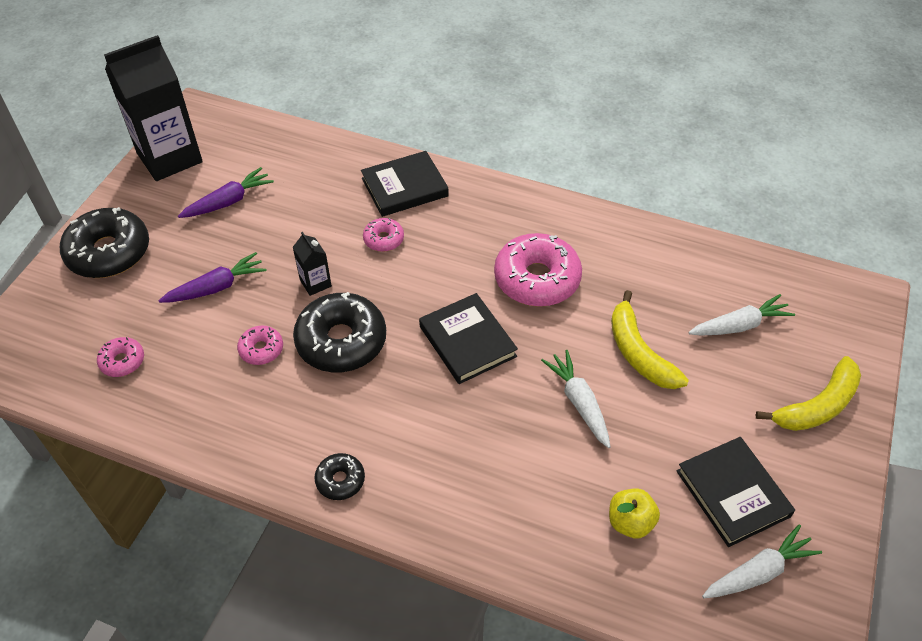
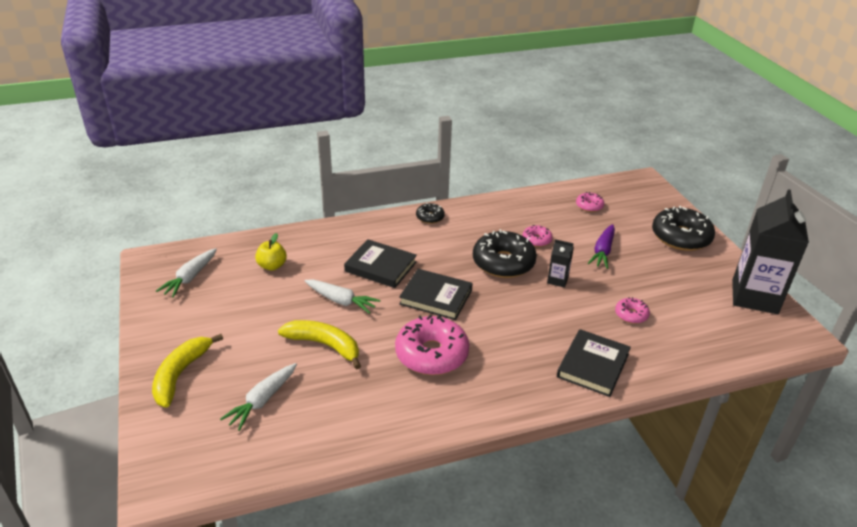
camera: 140 degrees right, 15 degrees down
purple carrot [178,167,274,218] -> none
pink donut [363,218,404,252] -> pink donut moved to [615,297,650,324]
black book [677,437,795,547] -> black book moved to [344,239,417,288]

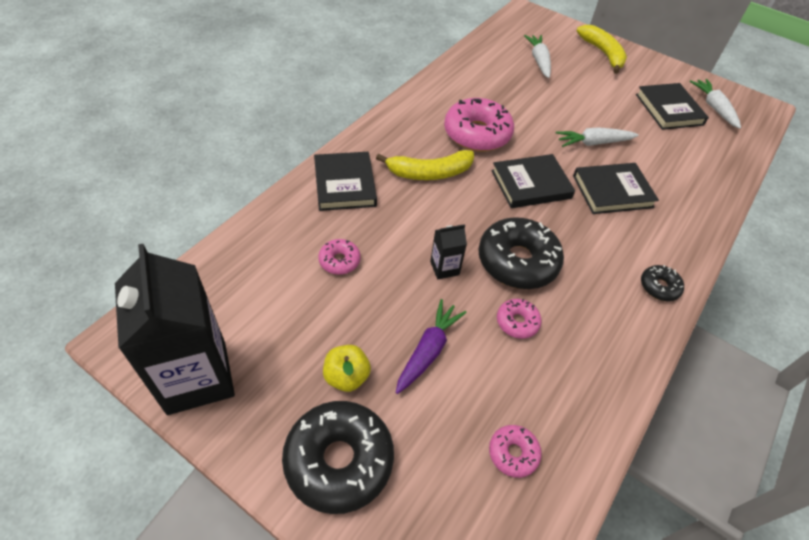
camera: 140 degrees right, 15 degrees up
yellow apple [255,233,287,271] -> yellow apple moved to [323,345,371,392]
yellow banana [278,320,361,369] -> yellow banana moved to [376,150,474,180]
purple carrot [588,224,615,269] -> purple carrot turned 45 degrees clockwise [395,299,467,394]
none -> black book [636,83,709,130]

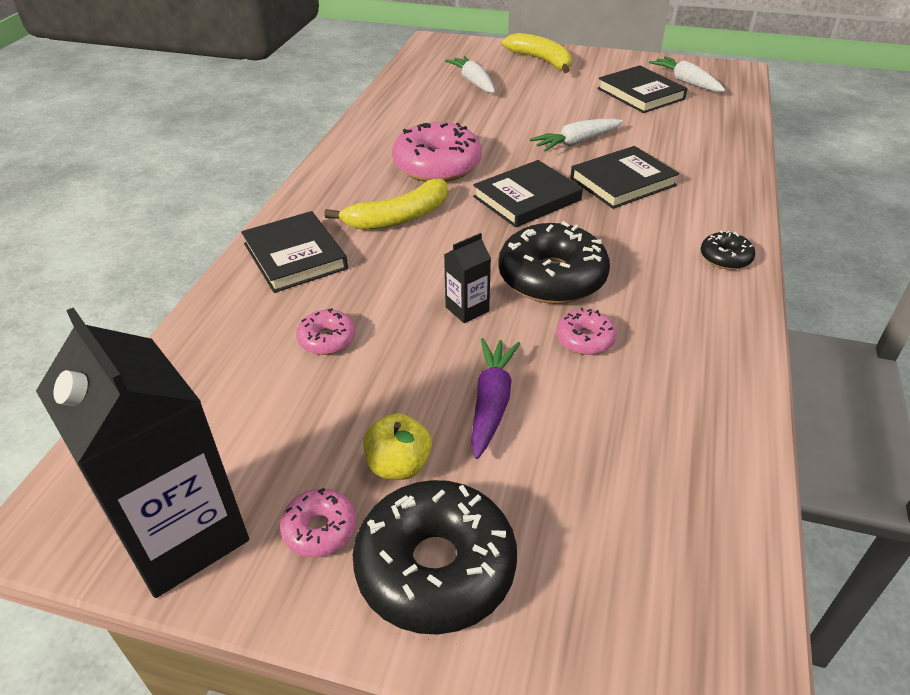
camera: 15 degrees left, 10 degrees down
pink donut [489,425,542,478] -> pink donut moved to [280,488,356,557]

